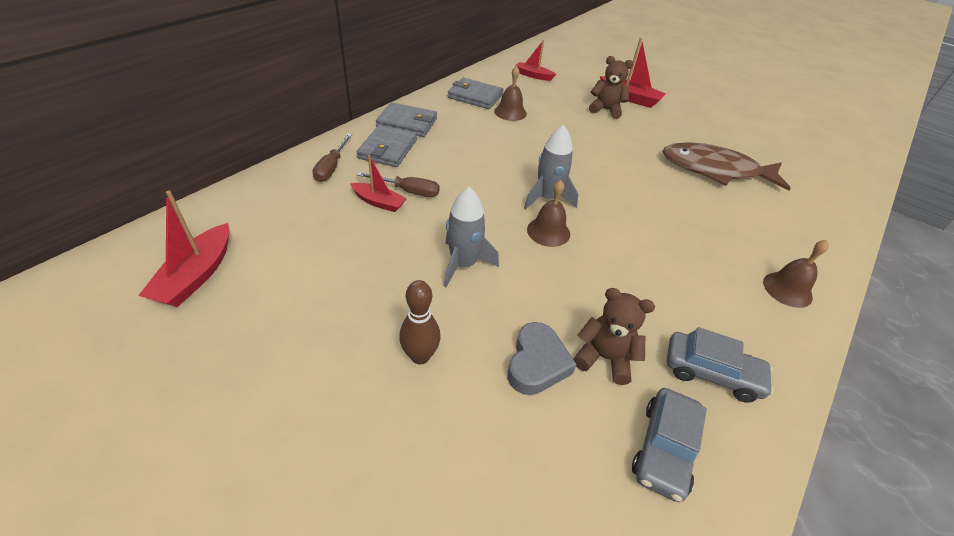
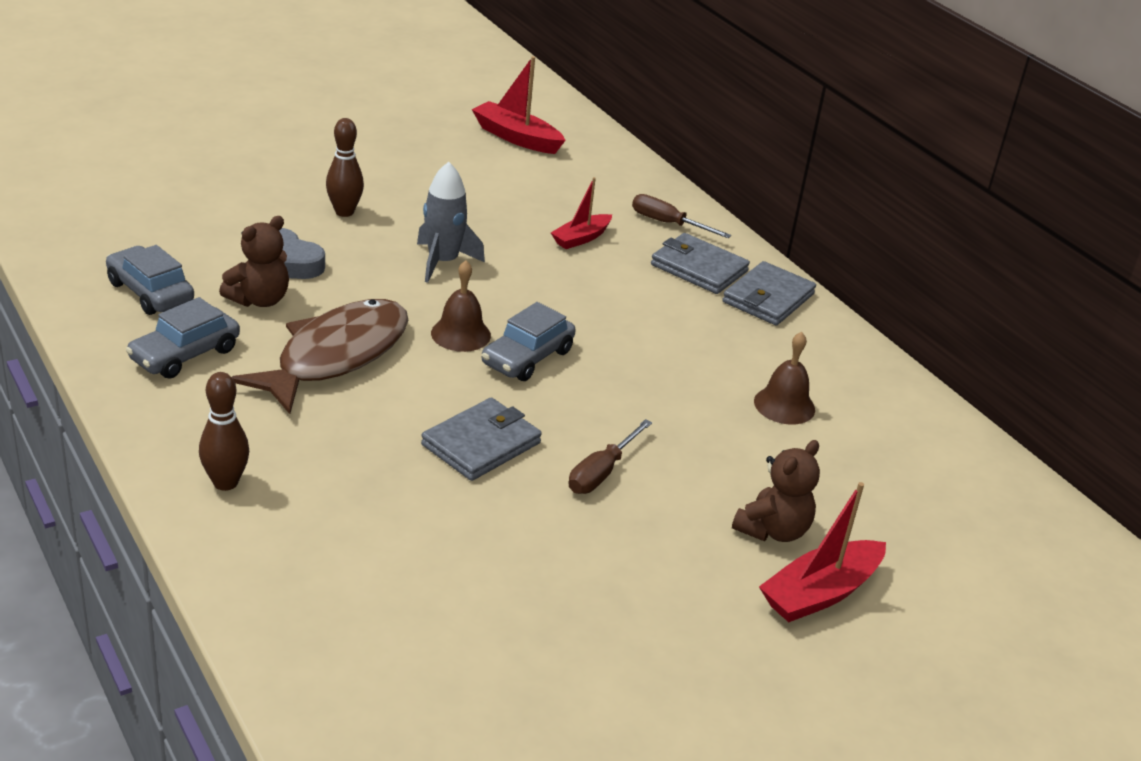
camera: 110 degrees right, 10 degrees down
brown screwdriver [357,172,440,197] -> brown screwdriver moved to [569,419,652,494]
grey wallet [448,78,504,109] -> grey wallet moved to [421,398,542,481]
red boat [515,40,556,81] -> none
grey rocket [524,125,578,209] -> grey car [482,302,576,381]
brown fish [663,142,791,191] -> brown fish moved to [232,299,408,414]
brown bell [763,240,829,308] -> brown bowling pin [199,372,249,491]

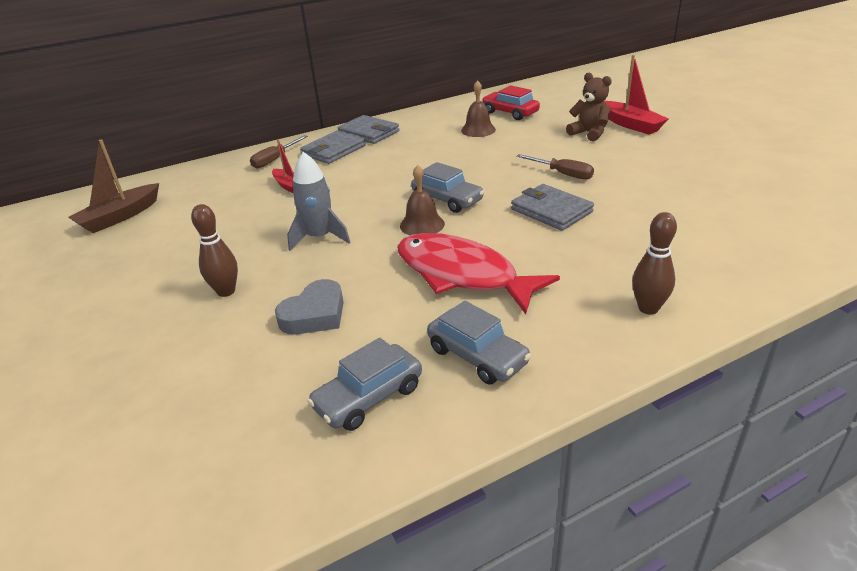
camera: 80 degrees left, 0 degrees up
brown teddy bear [219,216,289,307] -> none
brown fish [232,299,408,414] -> red fish [397,233,560,314]
red boat [472,56,566,154] -> brown boat [68,139,159,233]
none -> red car [482,85,540,120]

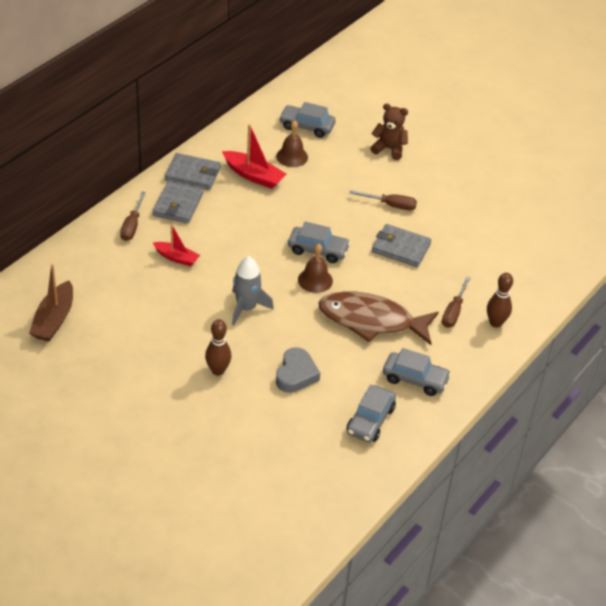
camera: 30 degrees left, 10 degrees up
red fish [397,233,560,314] -> brown fish [318,291,439,345]
red car [482,85,540,120] -> grey car [279,102,336,138]
red boat [604,55,669,135] -> red boat moved to [222,124,287,189]
none -> brown screwdriver [442,276,471,328]

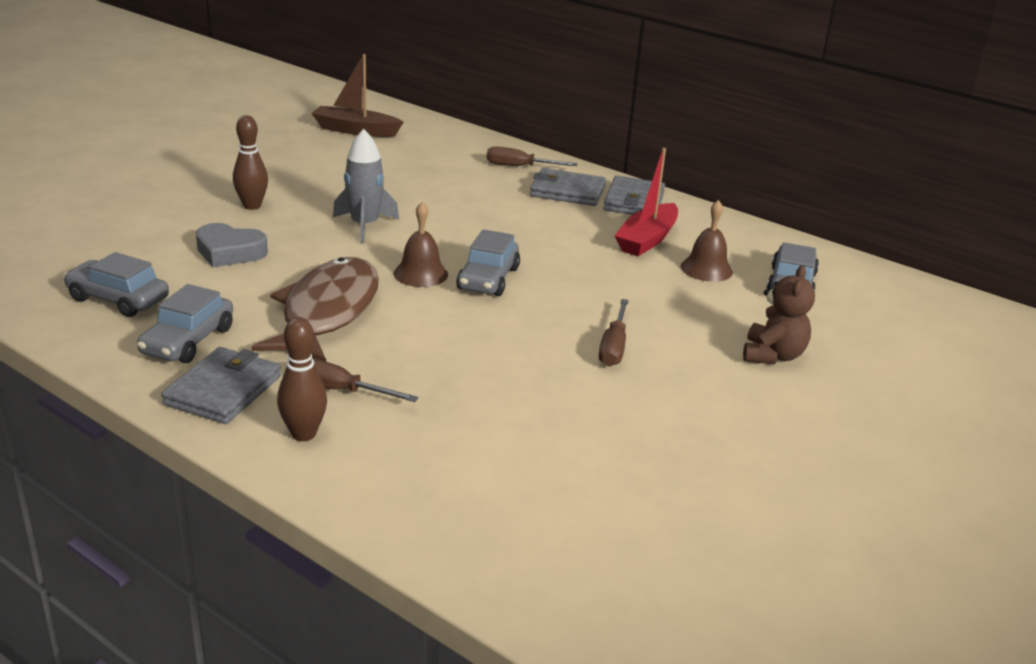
camera: 90 degrees right, 15 degrees down
red boat [153,224,200,266] -> none
grey wallet [372,224,431,267] -> grey wallet moved to [161,347,281,424]

